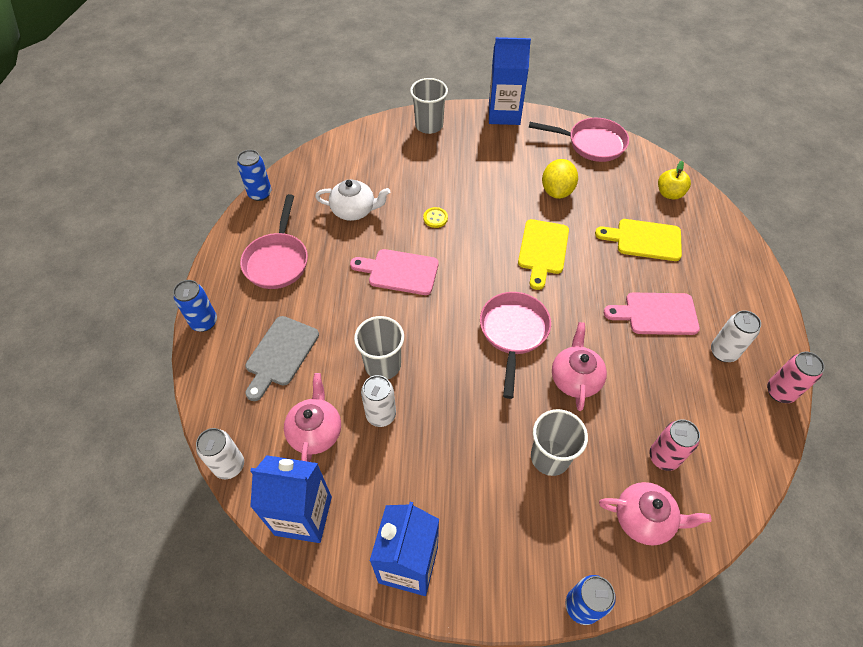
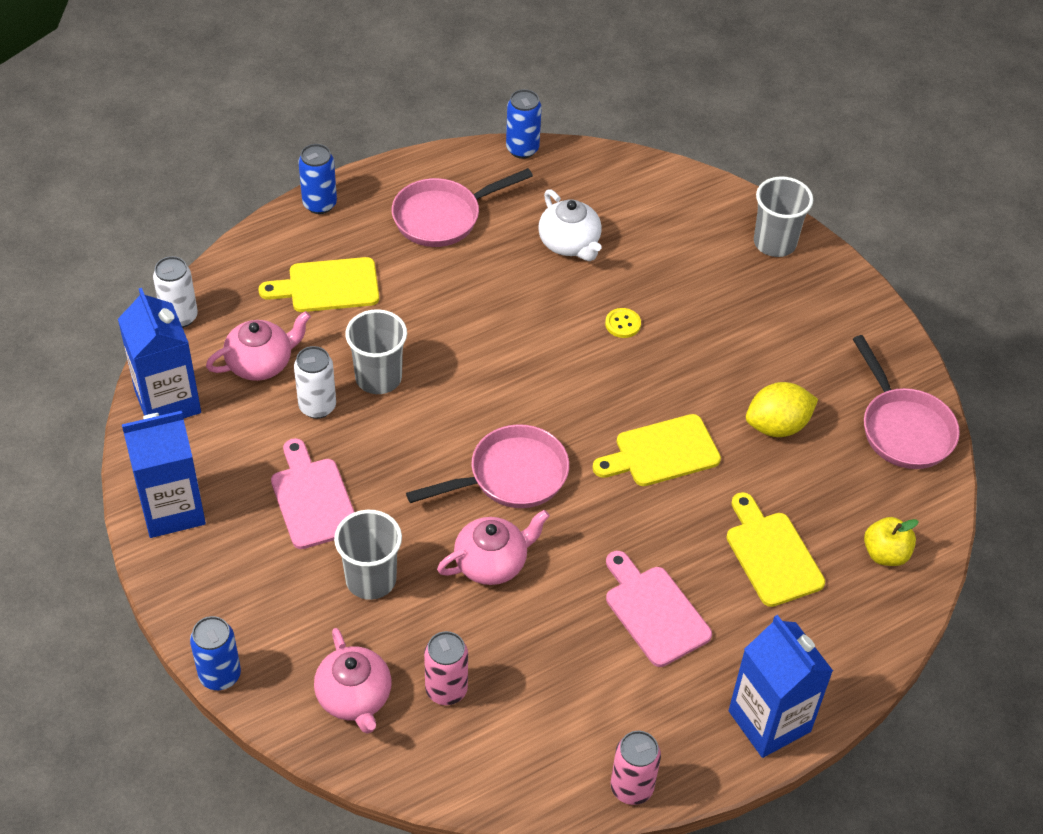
camera: 55 degrees right, 5 degrees down
grey cutting board [245,316,319,401] -> yellow cutting board [258,257,379,312]
pink cutting board [350,249,439,295] -> pink cutting board moved to [271,438,354,549]
blue carton [489,37,531,125] -> blue carton moved to [729,615,833,758]
white can [711,310,761,362] -> none

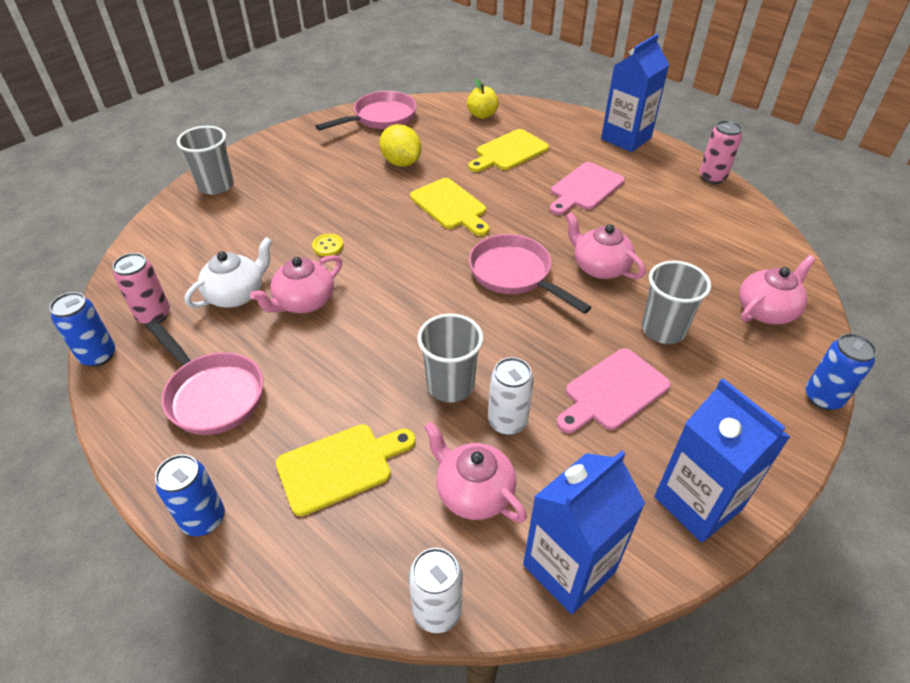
camera: 105 degrees left, 5 degrees down
yellow cutting board [258,257,379,312] -> yellow cutting board turned 90 degrees counterclockwise [276,424,416,516]
pink can [424,631,468,705] -> pink can moved to [113,253,170,325]
none -> pink teapot [250,255,342,313]

